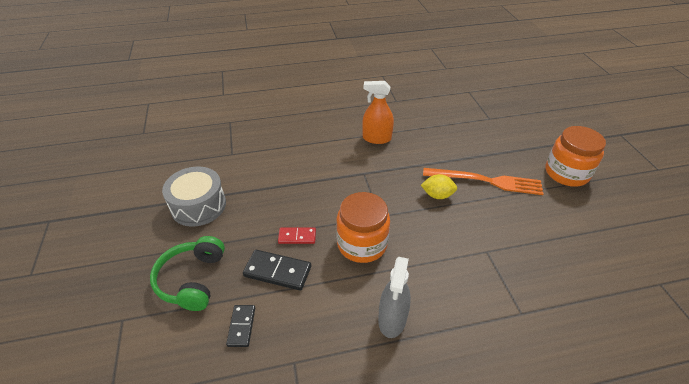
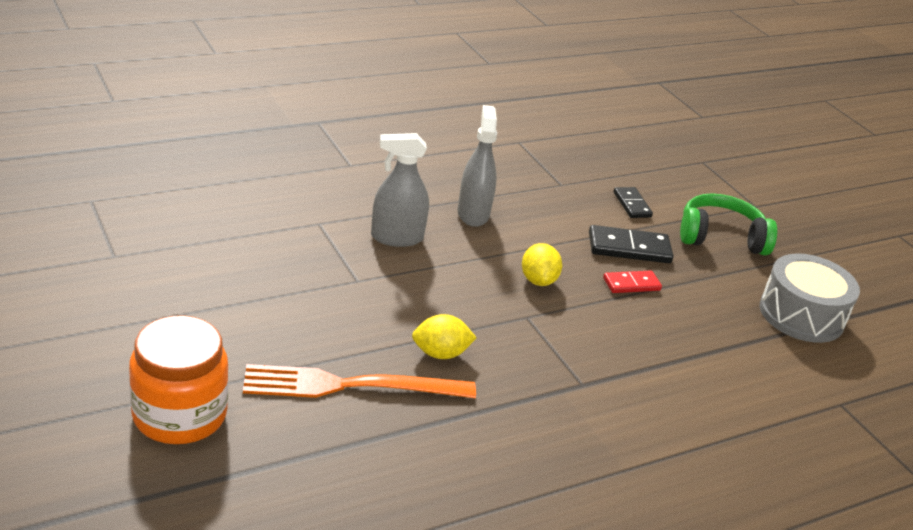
camera: 160 degrees right, 10 degrees down
green headphones [150,236,225,311] -> green headphones turned 75 degrees counterclockwise [680,193,777,255]
orange jar [336,192,390,263] -> yellow lemon [522,243,562,286]
orange spray bottle [362,81,394,144] -> none
none -> grey spray bottle [371,133,429,247]

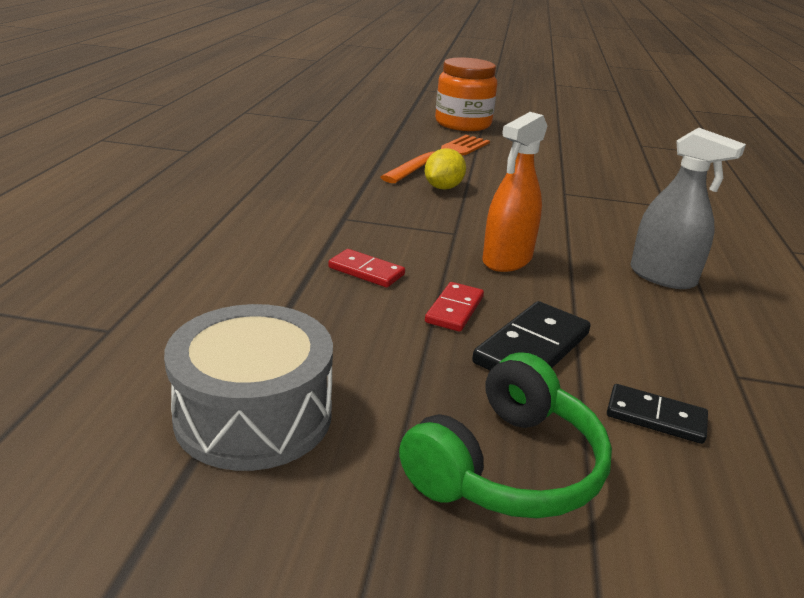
camera: 130 degrees right, 5 degrees down
grey spray bottle [371,133,429,247] -> none
yellow lemon [522,243,562,286] -> orange spray bottle [483,112,547,272]
none -> red domino [328,249,405,287]

